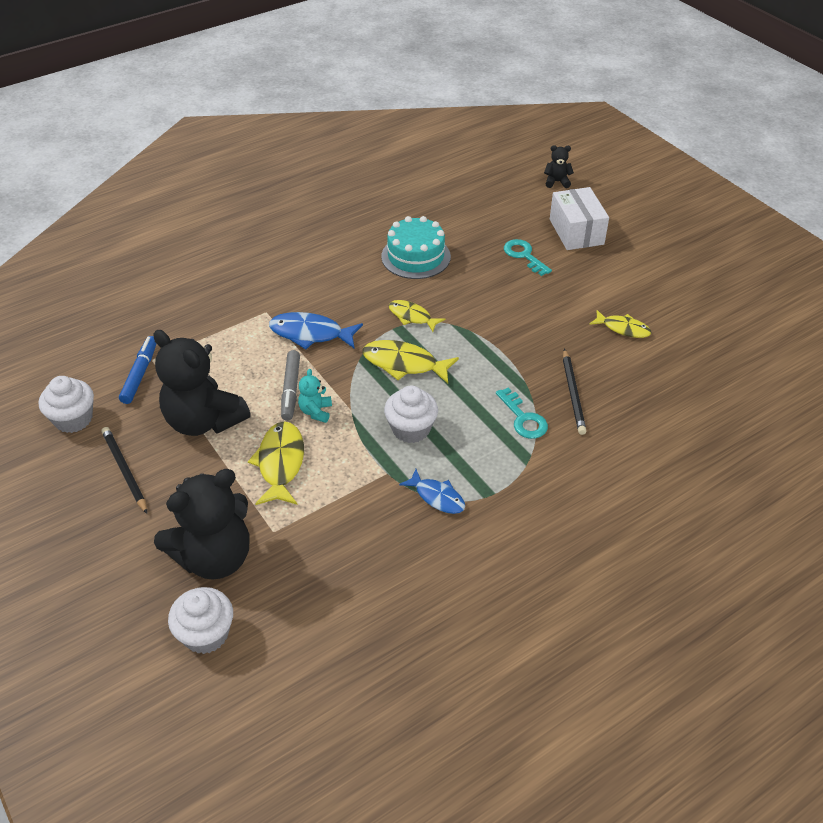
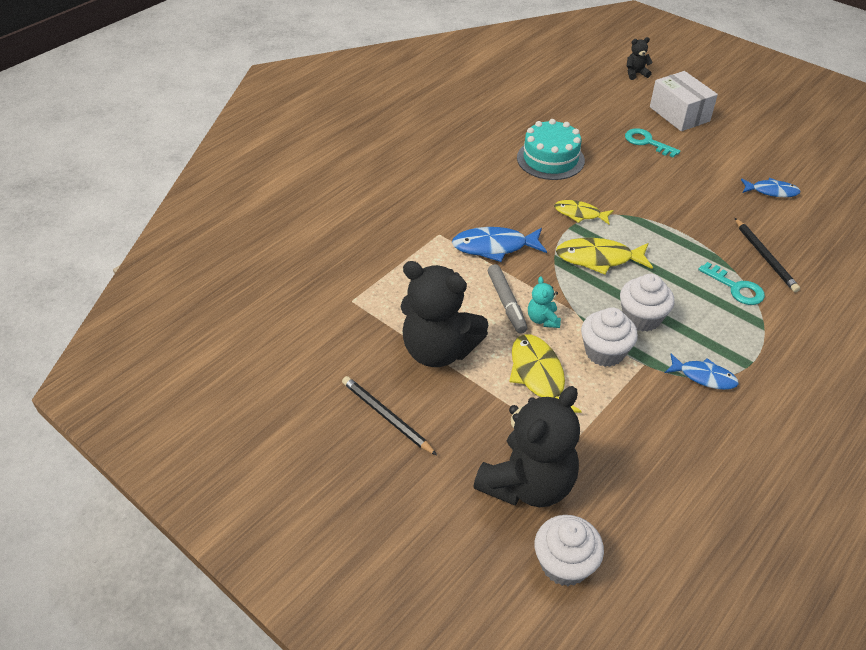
camera: 15 degrees left, 0 degrees up
white cupcake [39,376,94,433] -> white cupcake moved to [581,307,638,367]
blue marker [119,336,157,404] -> none
yellow fish [589,310,651,338] -> blue fish [741,178,801,197]

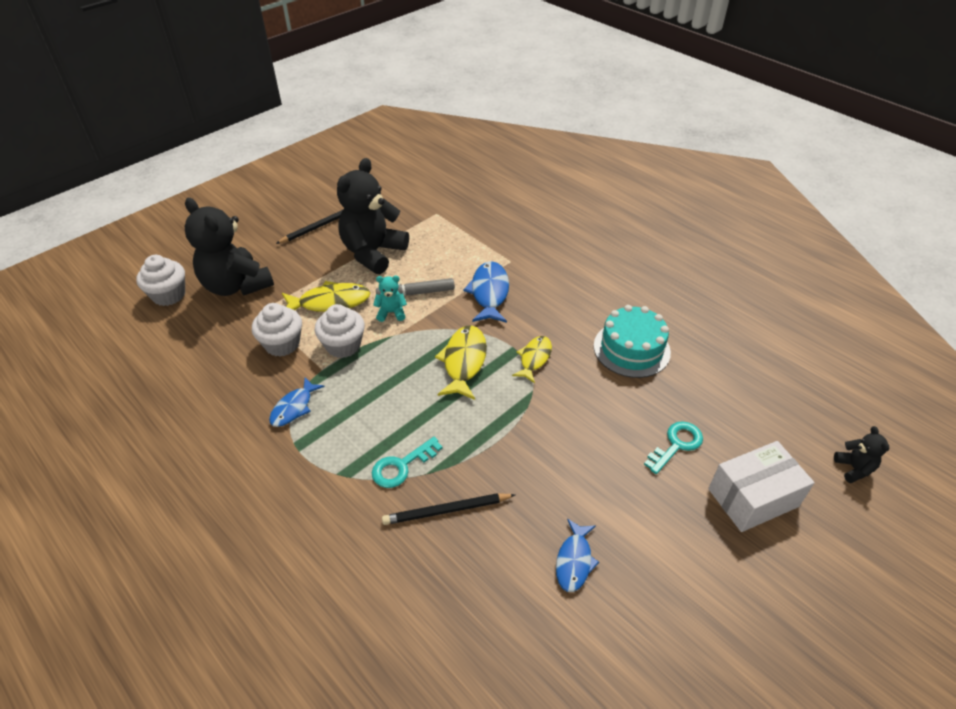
camera: 95 degrees right, 0 degrees up
white cupcake [620,274,674,332] -> white cupcake moved to [252,303,302,356]

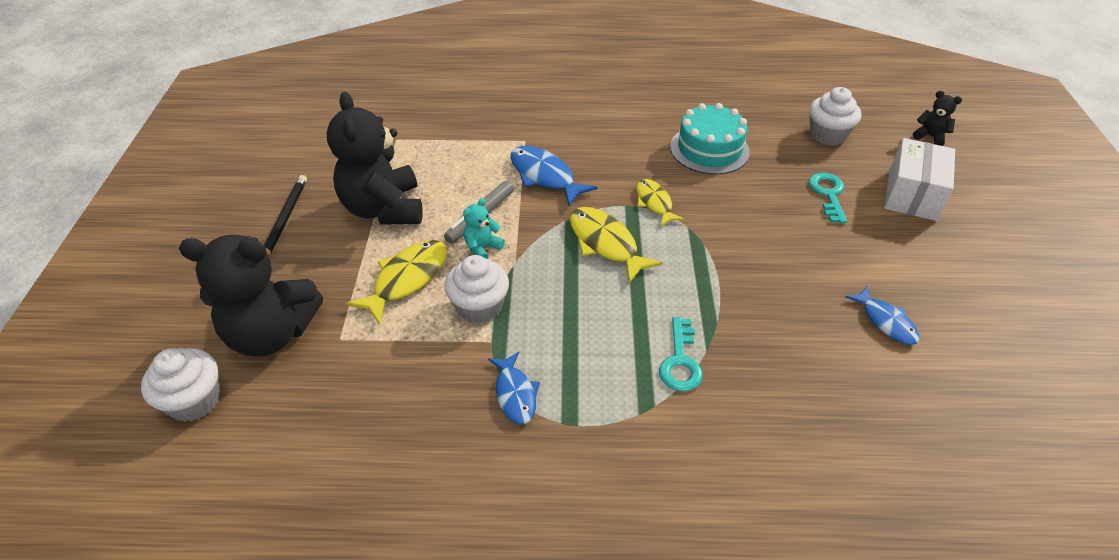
camera: 45 degrees left, 0 degrees up
white cupcake [252,303,302,356] -> white cupcake moved to [809,87,861,145]
black pencil [382,493,516,525] -> none

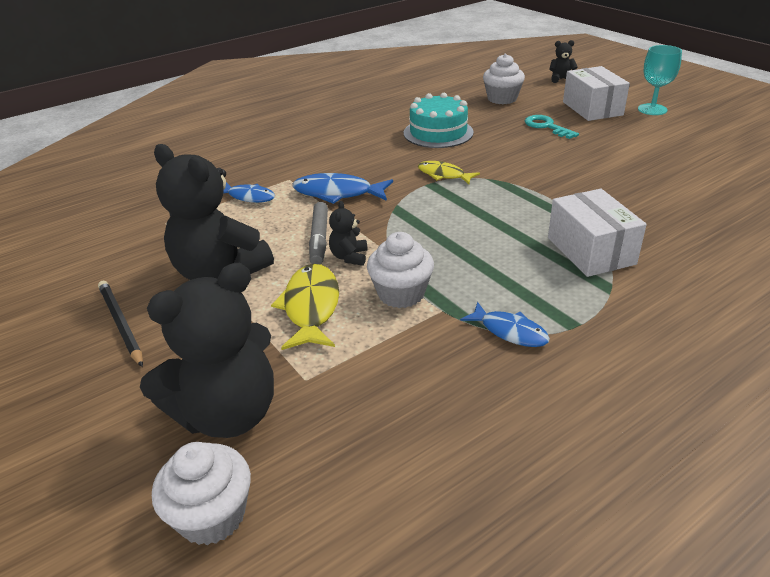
camera: 35 degrees left, 10 degrees down
turquoise teddy bear [463,198,505,259] -> black teddy bear [329,201,368,266]
yellow fish [570,207,663,283] -> none
turquoise key [659,317,703,392] -> white box [548,189,647,277]
blue fish [845,286,920,345] -> blue fish moved to [223,182,275,203]
none -> turquoise goblet [638,45,682,115]

